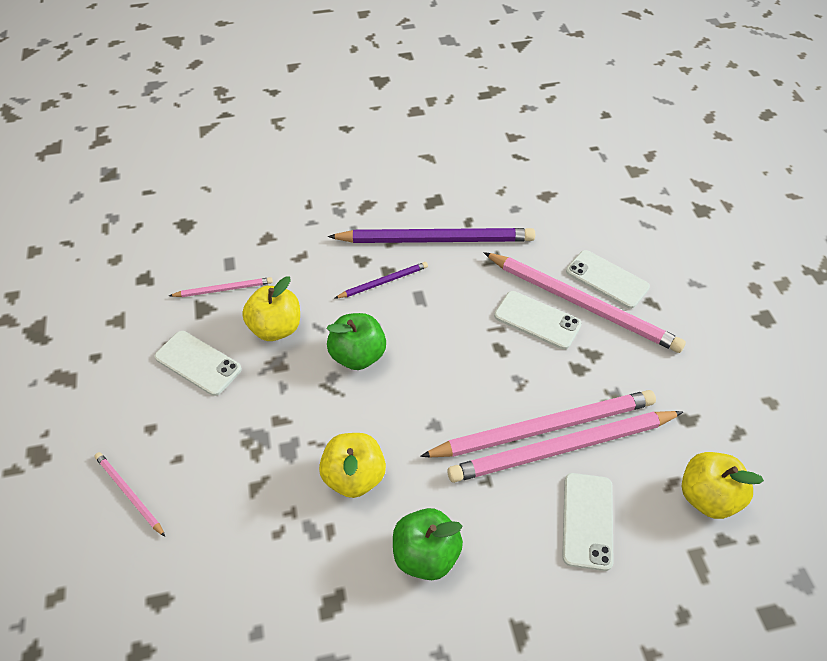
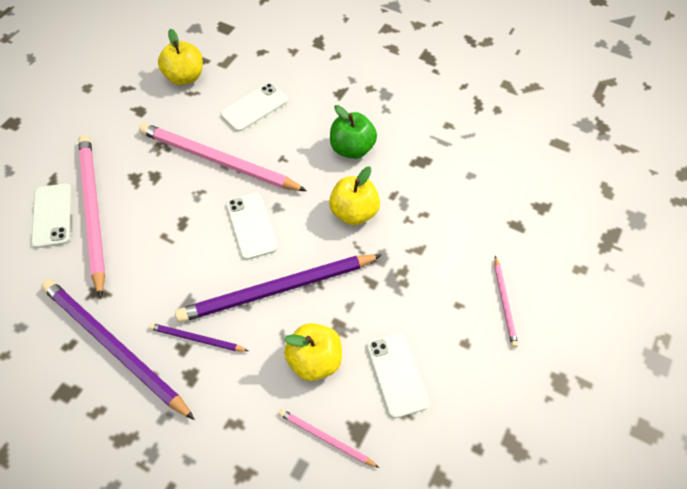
camera: 140 degrees left, 5 degrees up
green apple [327,313,386,370] -> purple pencil [175,254,382,323]
pink pencil [447,411,683,483] -> none
white phone [494,291,582,349] -> white phone moved to [226,193,278,260]

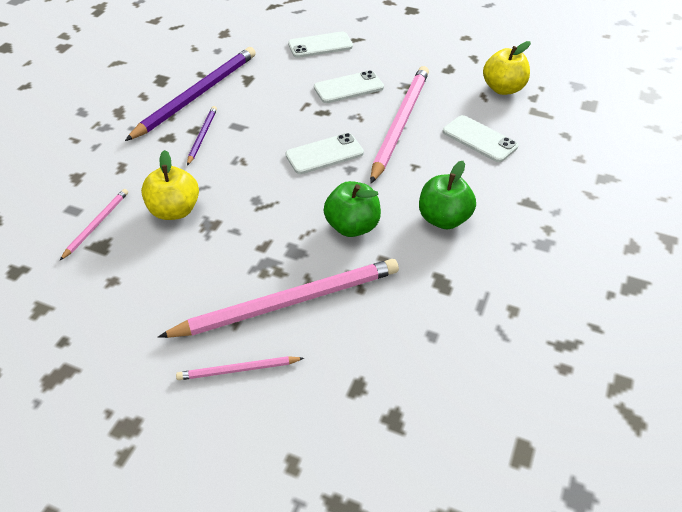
camera: 85 degrees right, 10 degrees down
pink pencil [78,135,105,299] -> pink pencil moved to [158,259,399,338]
purple pencil [175,254,382,323] -> none
yellow apple [329,166,380,225] -> green apple [324,181,381,237]
white phone [367,333,429,418] -> white phone moved to [314,70,384,103]

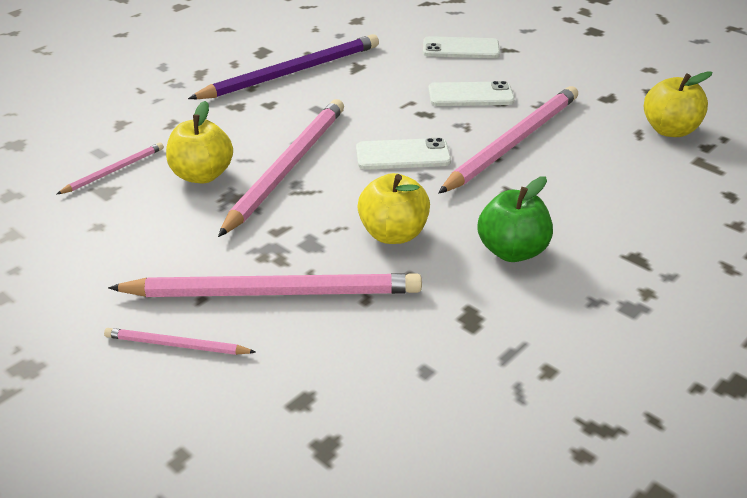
camera: 20 degrees right, 10 degrees down
purple pencil [187,106,217,166] -> none
green apple [324,181,381,237] -> yellow apple [357,173,430,244]
white phone [443,115,518,162] -> none
none -> pink pencil [218,99,344,237]

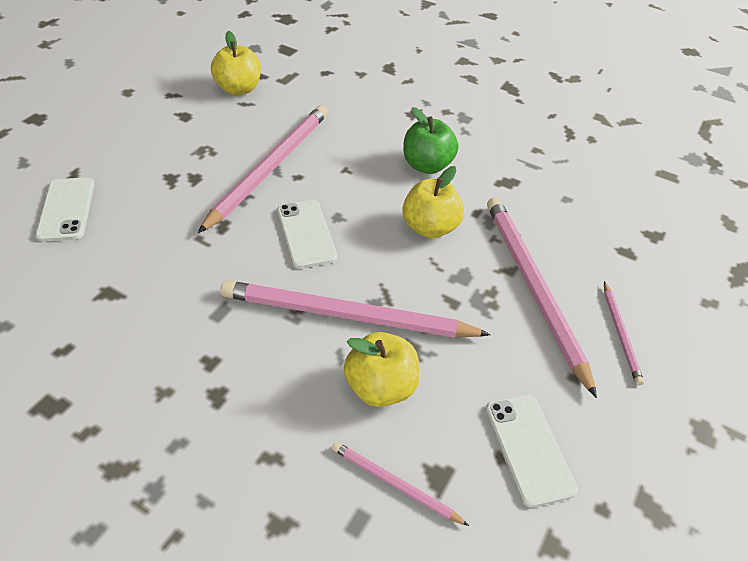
camera: 105 degrees left, 10 degrees up
purple pencil [188,34,379,99] -> none
white phone [428,81,515,106] -> white phone moved to [485,394,578,507]
pink pencil [438,86,578,194] -> pink pencil turned 90 degrees clockwise [198,105,328,233]

